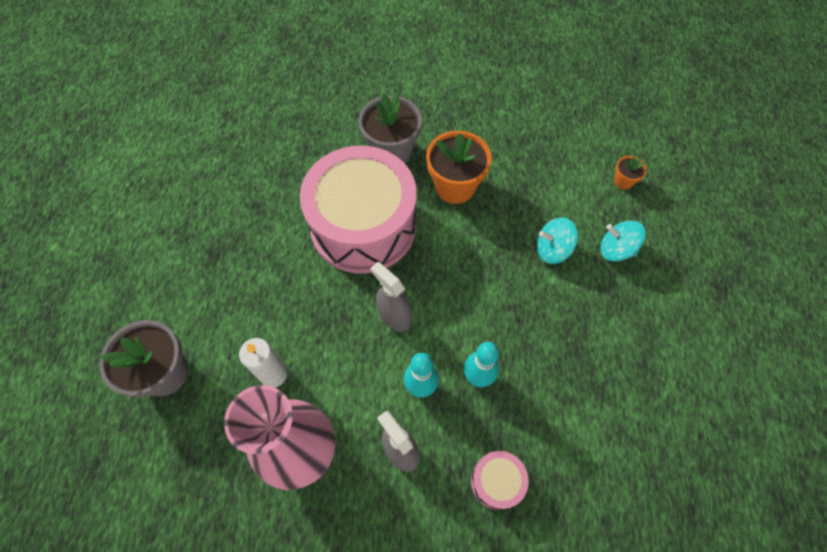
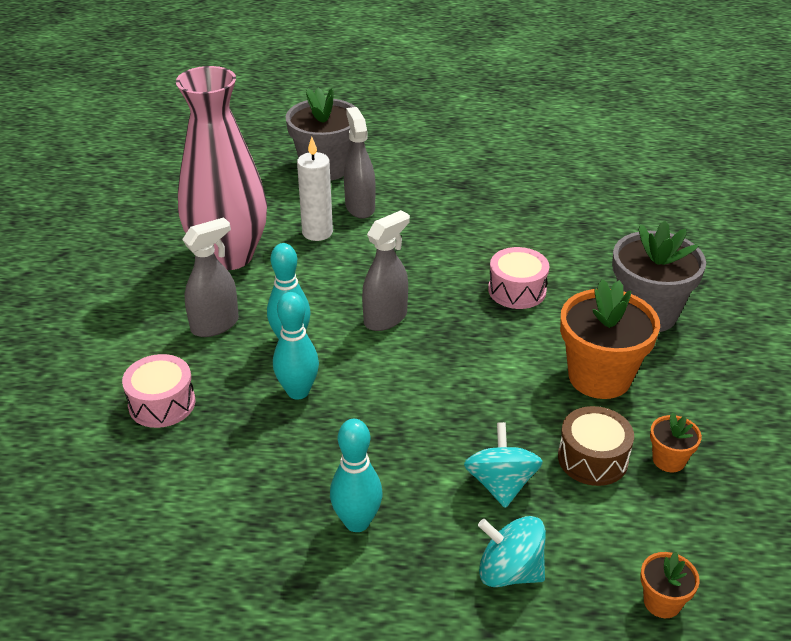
camera: 90 degrees right, 25 degrees down
pink drum [300,146,416,273] -> pink drum [488,247,550,309], size x0.40
turquoise spinning top [600,220,646,262] -> turquoise spinning top turned 90 degrees counterclockwise [478,516,546,587]
none -> turquoise bowling pin [330,419,383,532]
none -> grey spray bottle [344,107,376,219]
none -> brown drum [558,406,634,486]
none -> orange flower pot [650,412,702,472]

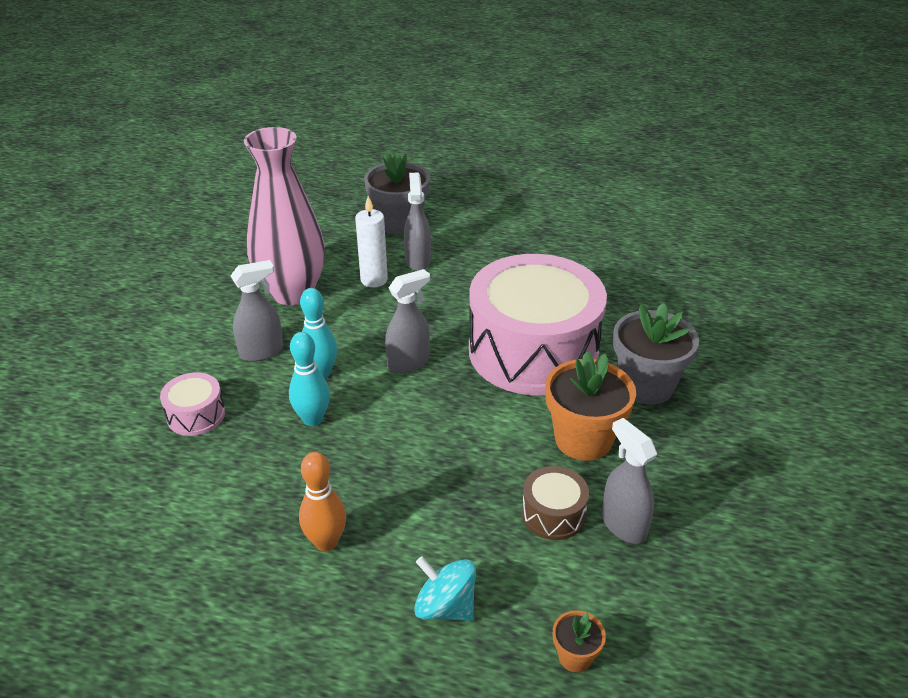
camera: 10 degrees right, 0 degrees up
turquoise bowling pin [330,419,383,532] -> orange bowling pin [299,452,346,551]
turquoise spinning top [464,422,543,508] -> none
pink drum [488,247,550,309] -> pink drum [469,254,607,395], size x2.47
orange flower pot [650,412,702,472] -> grey spray bottle [602,418,657,544]

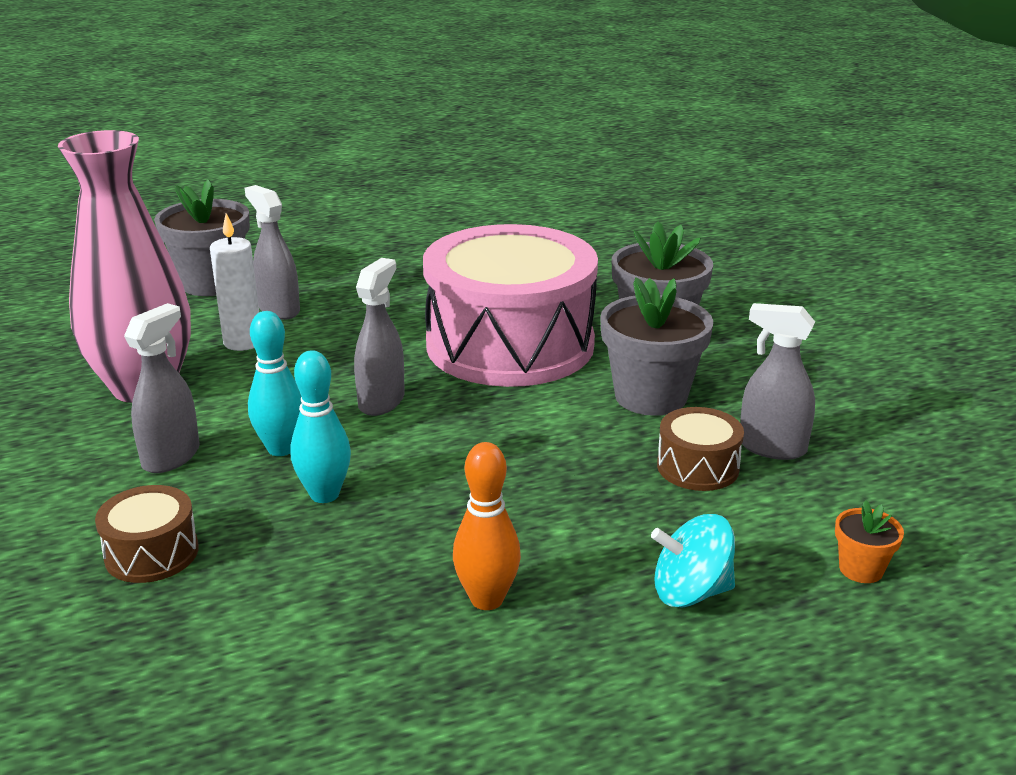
camera: 35 degrees left, 10 degrees down
pink drum [160,372,225,436] -> brown drum [95,485,199,583]
orange flower pot [545,351,636,461] -> grey flower pot [600,277,713,416]

